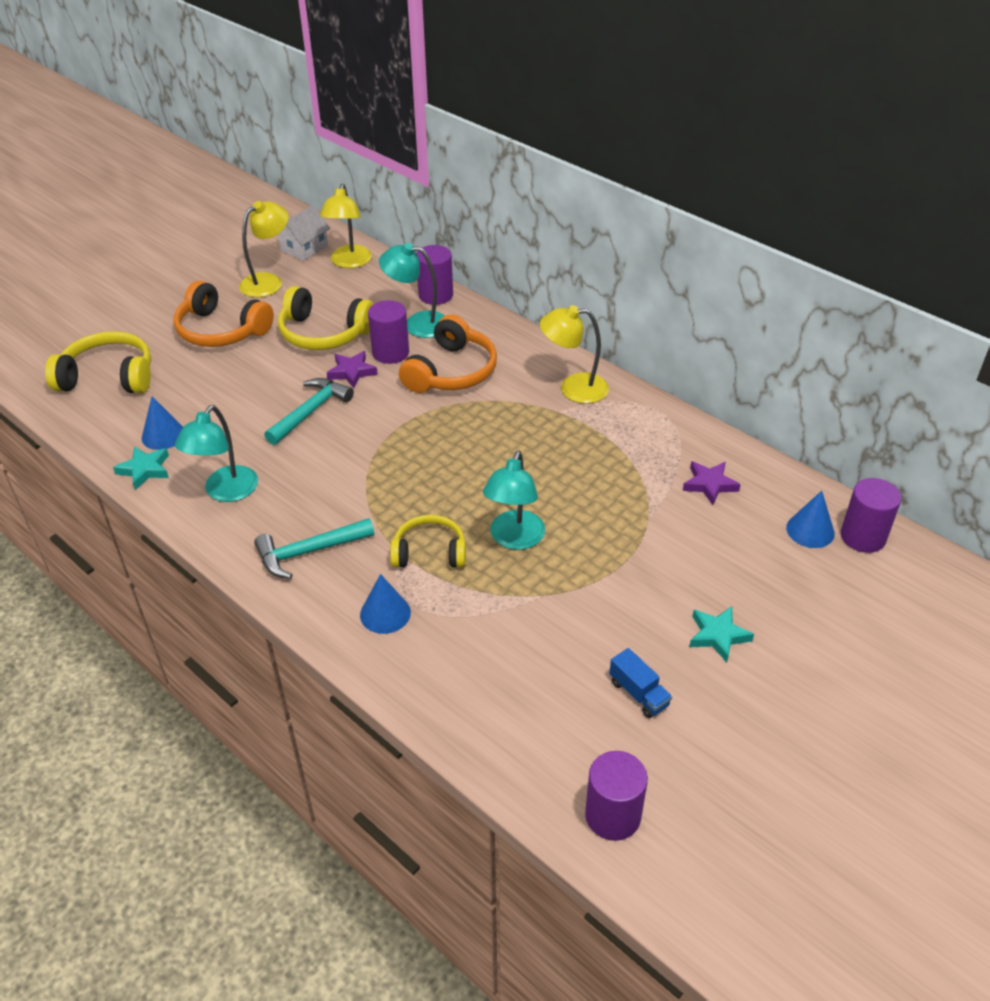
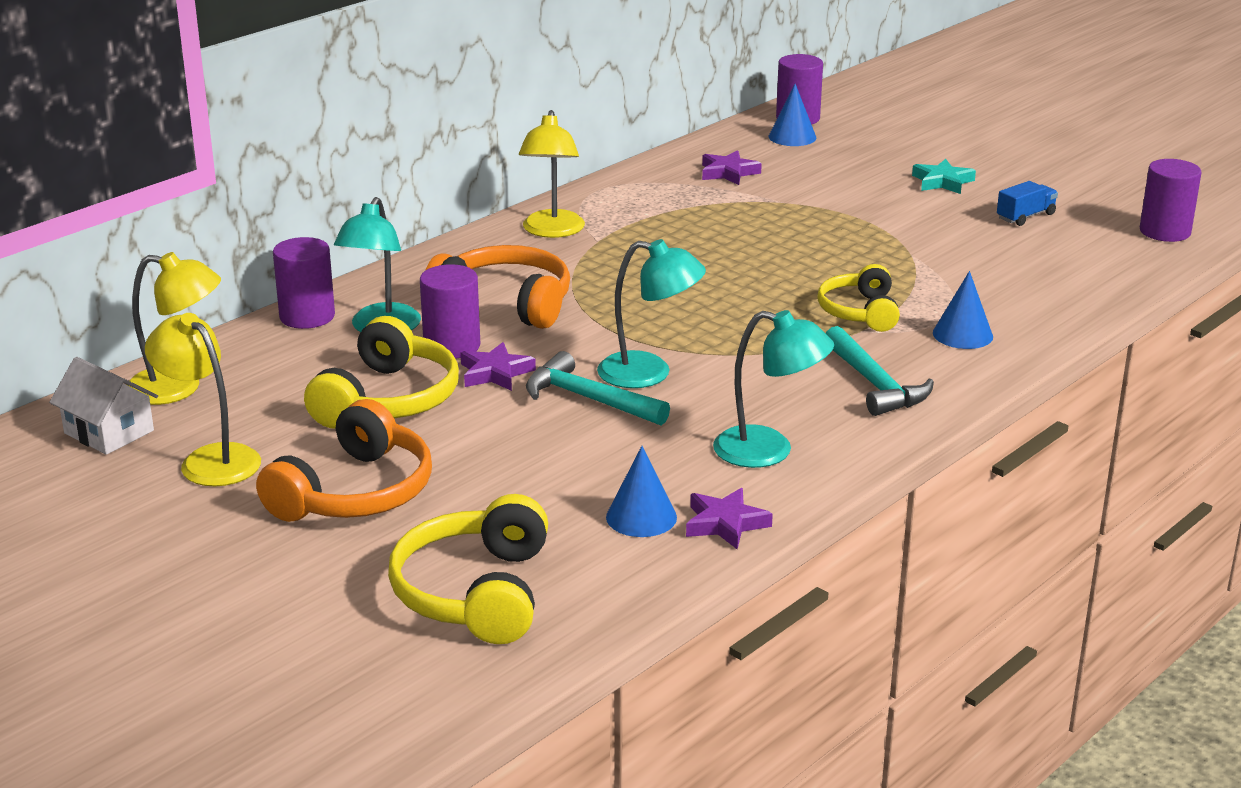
camera: 90 degrees left, 15 degrees down
turquoise star [113,446,169,490] -> purple star [686,488,773,549]
turquoise lamp [483,451,545,550] -> turquoise lamp moved to [597,239,706,388]

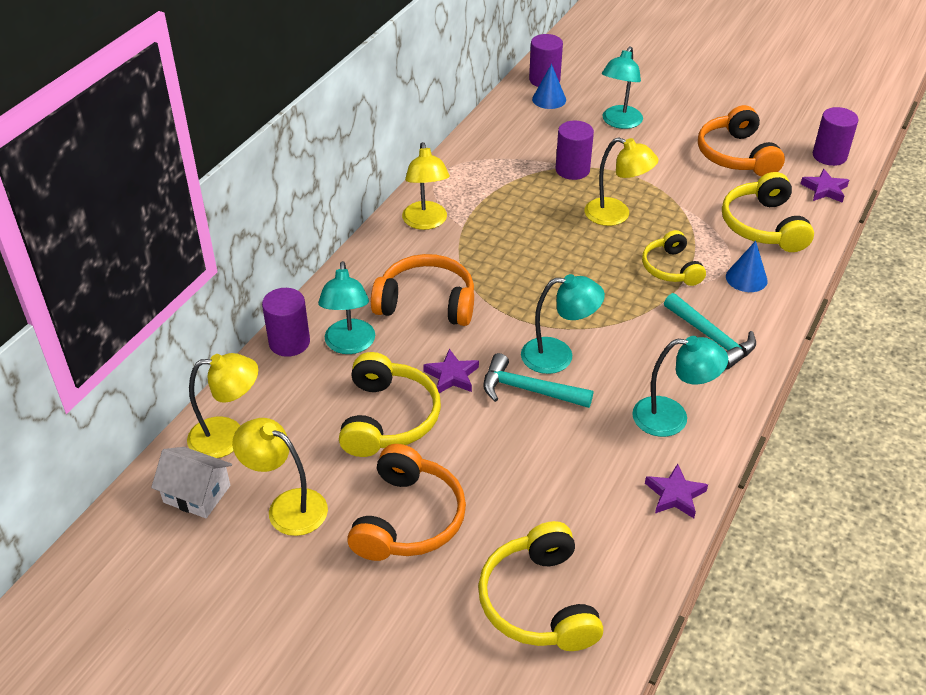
camera: 15 degrees left, 15 degrees up
purple cylinder [420,264,480,359] -> purple cylinder moved to [556,121,594,180]
blue cone [606,446,677,537] -> none
purple star [702,150,762,185] -> purple star moved to [801,169,849,203]
turquoise star [912,159,976,194] -> none
blue truck [997,181,1058,226] -> orange headphones [698,105,785,177]
none -> yellow lamp [584,137,659,226]
none -> turquoise lamp [602,46,643,129]
none -> yellow headphones [722,172,814,252]

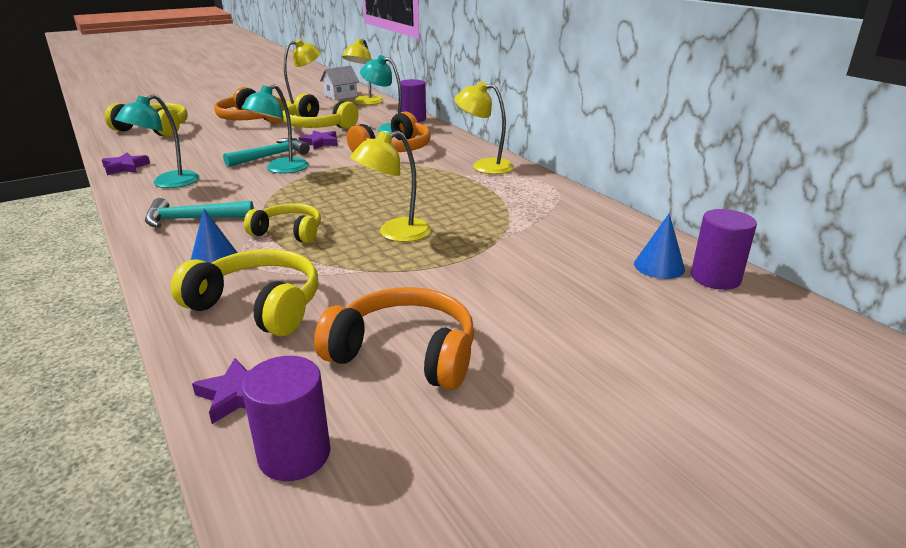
camera: 120 degrees right, 15 degrees down
purple cylinder [556,121,594,180] -> none
turquoise lamp [602,46,643,129] -> none

